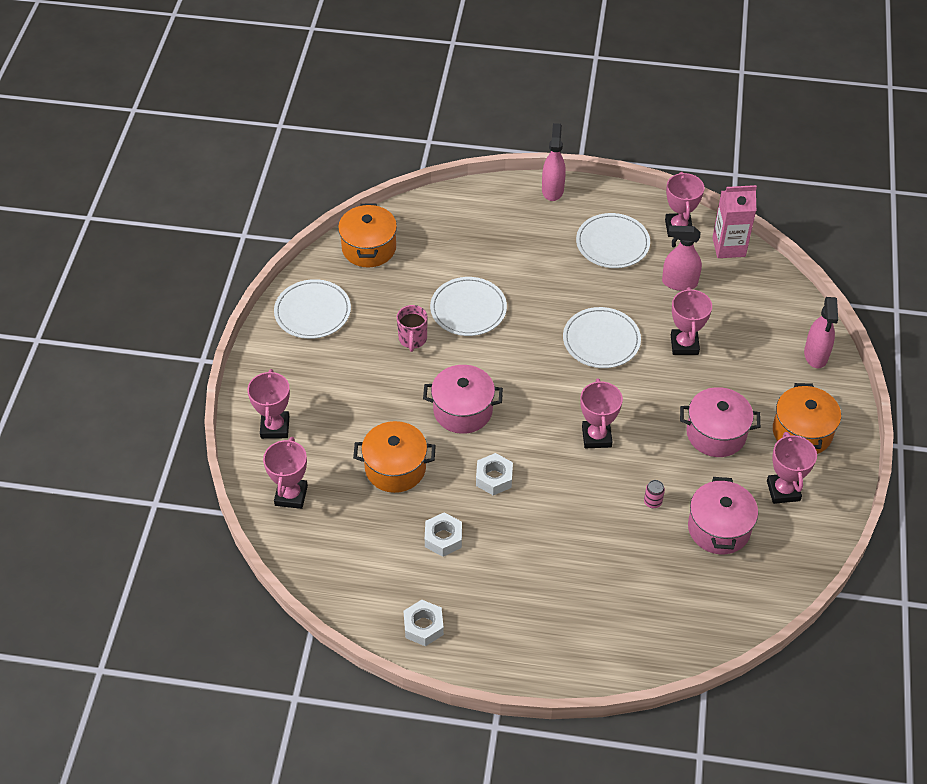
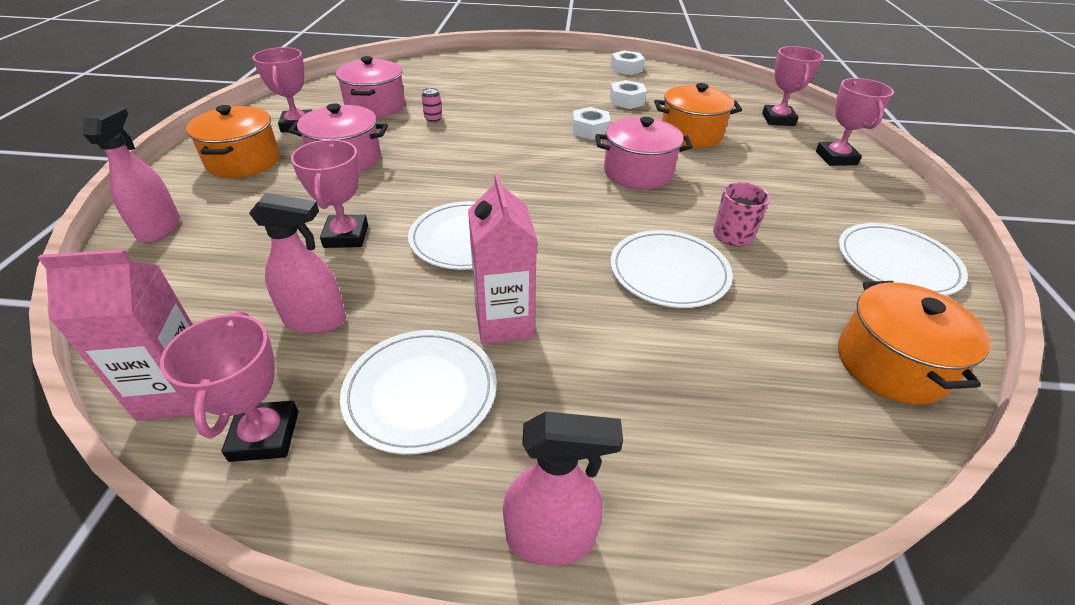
camera: 175 degrees right, 10 degrees down
pink spray bottle [542,123,566,201] -> pink spray bottle turned 90 degrees counterclockwise [503,411,623,566]
pink trophy [580,378,623,448] -> none
none -> pink carton [468,173,537,344]

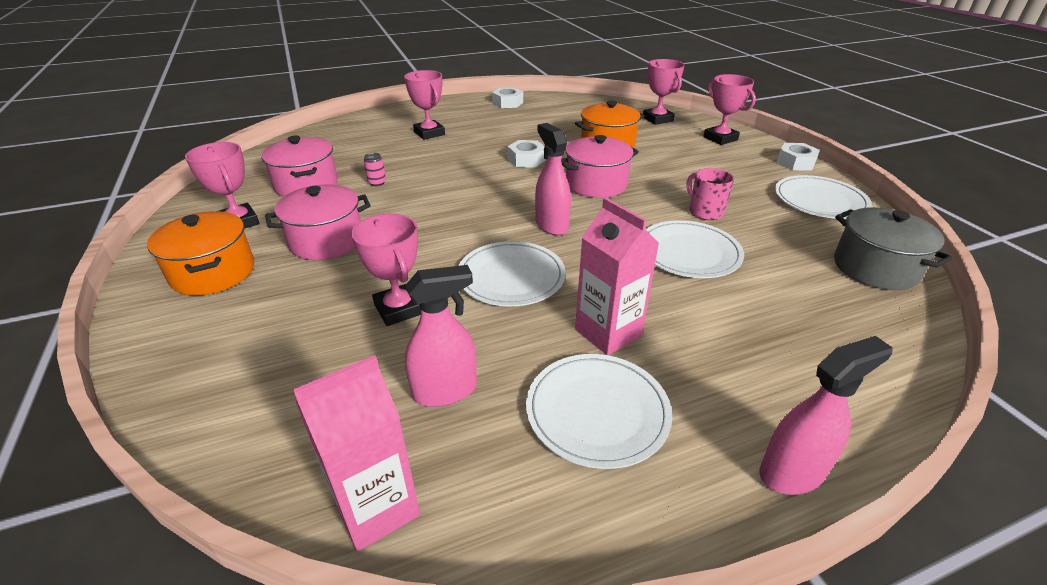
camera: 25 degrees left, 5 degrees down
pink spray bottle [83,105,180,243] -> pink spray bottle moved to [535,123,571,235]
pink trophy [160,311,298,462] -> pink trophy moved to [404,70,445,140]
white nut [610,80,647,109] -> white nut moved to [776,143,820,171]
orange pot [838,281,991,405] -> grey pot [834,207,953,290]

